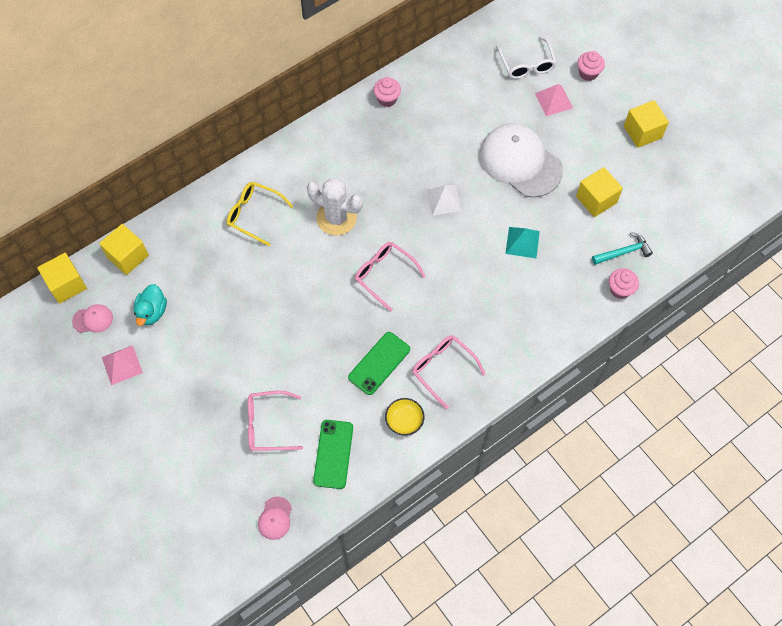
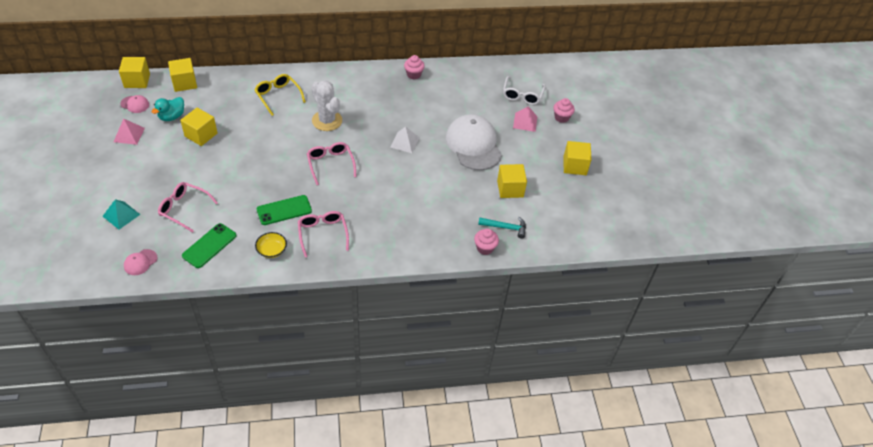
camera: 25 degrees right, 15 degrees down
turquoise pyramid [505,227,540,258] -> turquoise pyramid moved to [103,199,141,229]
none -> yellow cube [180,108,217,146]

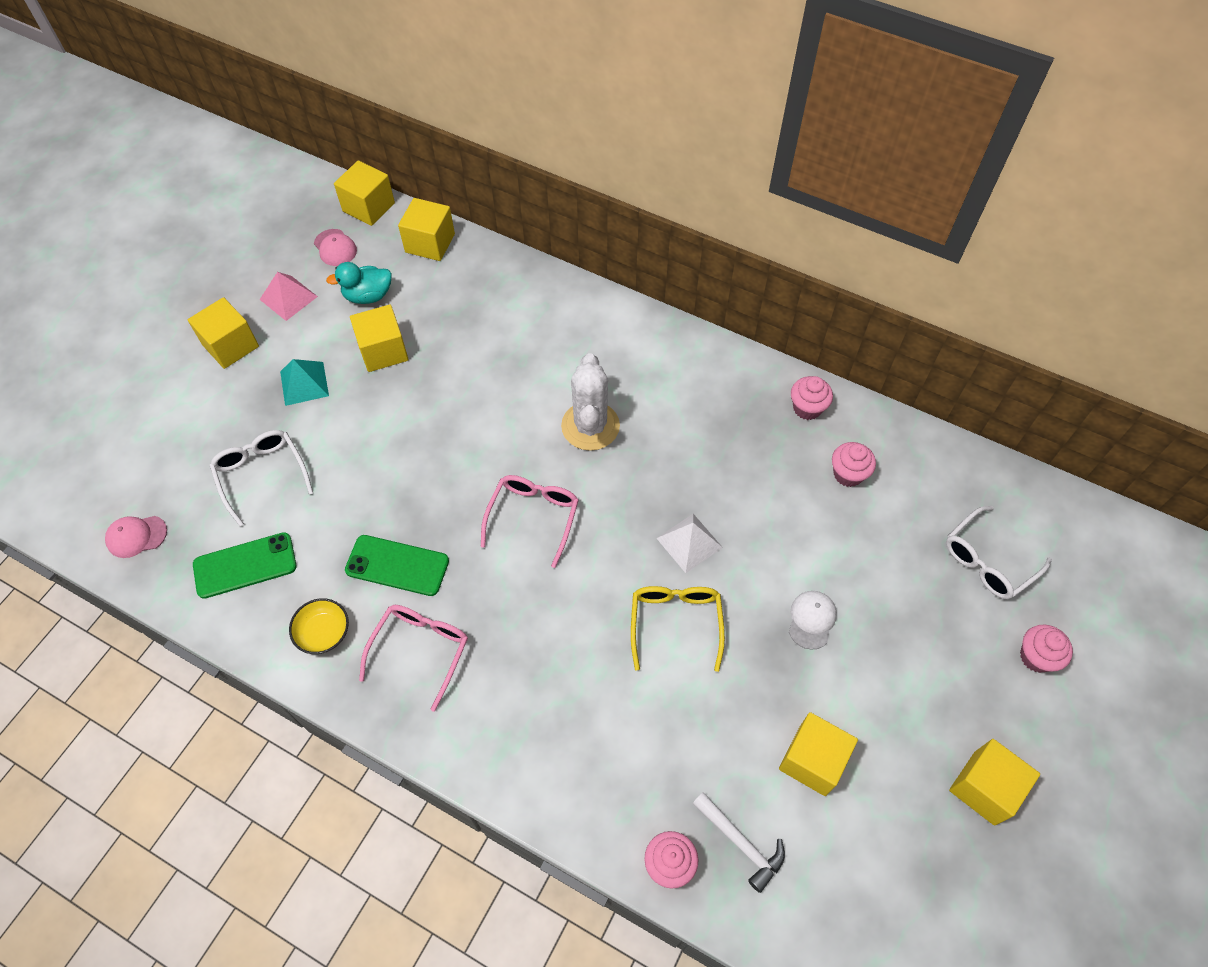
camera: 40 degrees right, 10 degrees up
turquoise pyramid [103,199,141,229] -> turquoise pyramid moved to [280,359,329,406]
pink glasses [158,182,218,233] -> white glasses [209,430,313,526]
yellow glasses [254,74,306,116] -> yellow glasses moved to [631,586,725,672]
white cap [446,114,502,170] -> white cap [789,591,837,650], size x0.42
turquoise hammer [478,217,526,239] -> white hammer [693,792,785,893]
pink pyramid [513,106,537,132] -> none
none -> yellow cube [188,297,259,369]
none -> pink cupcake [832,442,876,487]

